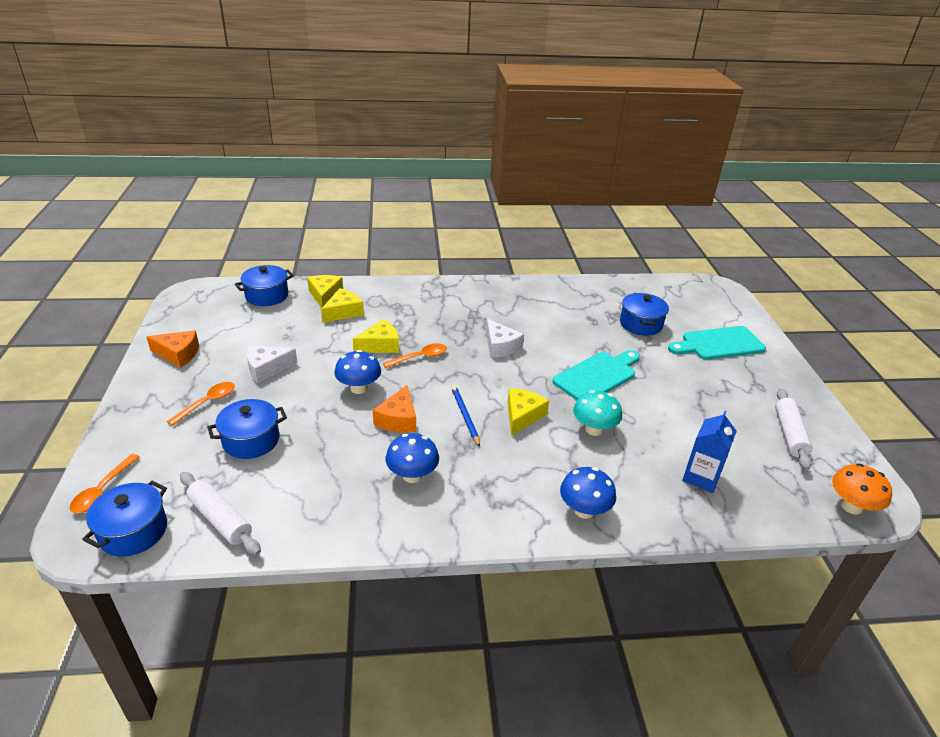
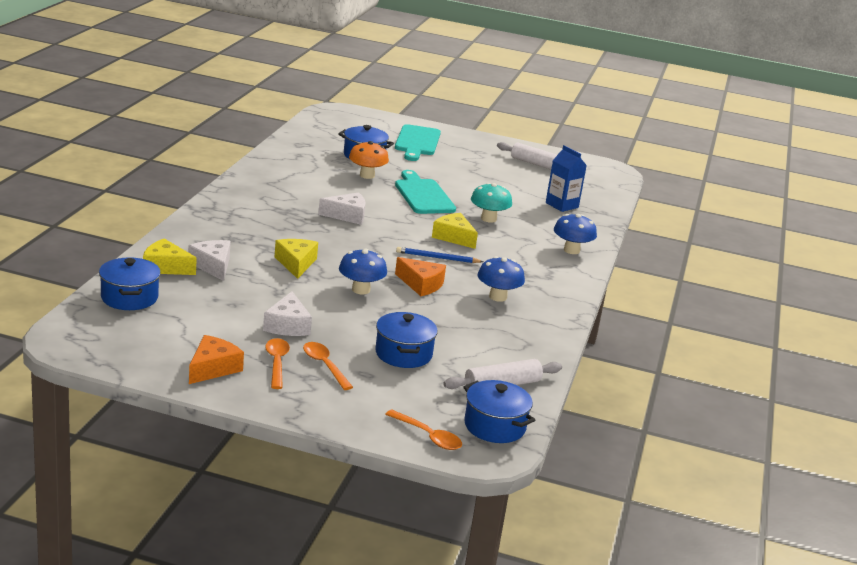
camera: 70 degrees left, 10 degrees down
yellow cheese [321,288,364,323] -> white cheese [188,240,230,281]
orange spoon [383,343,447,368] -> orange spoon moved to [265,338,290,389]
orange mushroom [832,464,892,515] -> orange mushroom moved to [349,141,389,179]

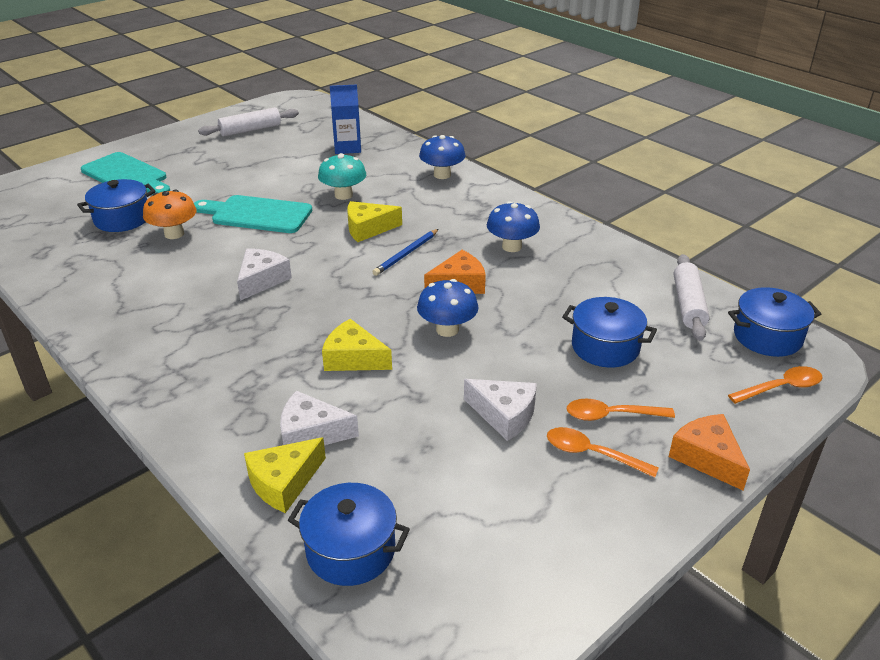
camera: 55 degrees left, 10 degrees up
orange cheese [189,335,244,384] -> orange cheese moved to [669,414,750,491]

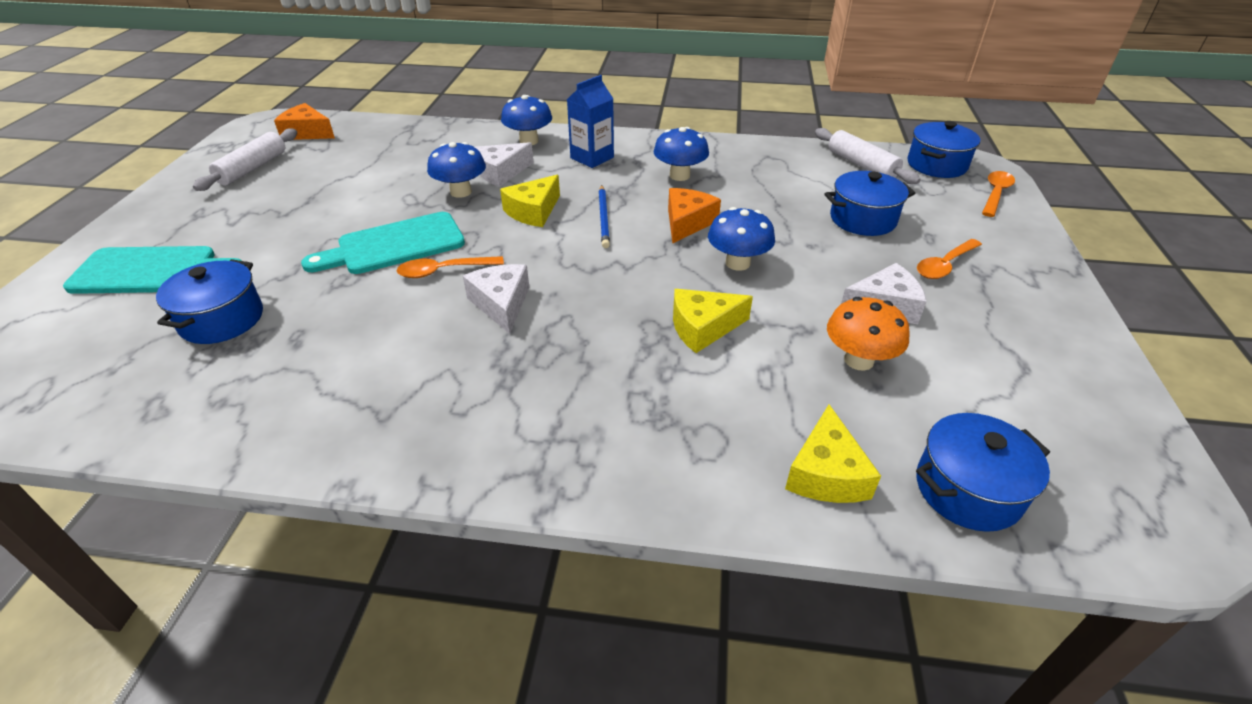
camera: 40 degrees left, 5 degrees up
orange mushroom [143,190,197,239] -> orange mushroom moved to [827,297,910,371]
white cheese [280,391,359,445] -> white cheese moved to [475,142,534,187]
turquoise mushroom [318,153,366,200] -> blue mushroom [427,142,486,198]
blue carton [330,85,361,154] -> blue carton moved to [567,75,614,168]
orange spoon [547,427,659,478] -> orange spoon moved to [397,256,504,278]
orange cheese [669,414,750,491] -> orange cheese moved to [274,103,335,140]

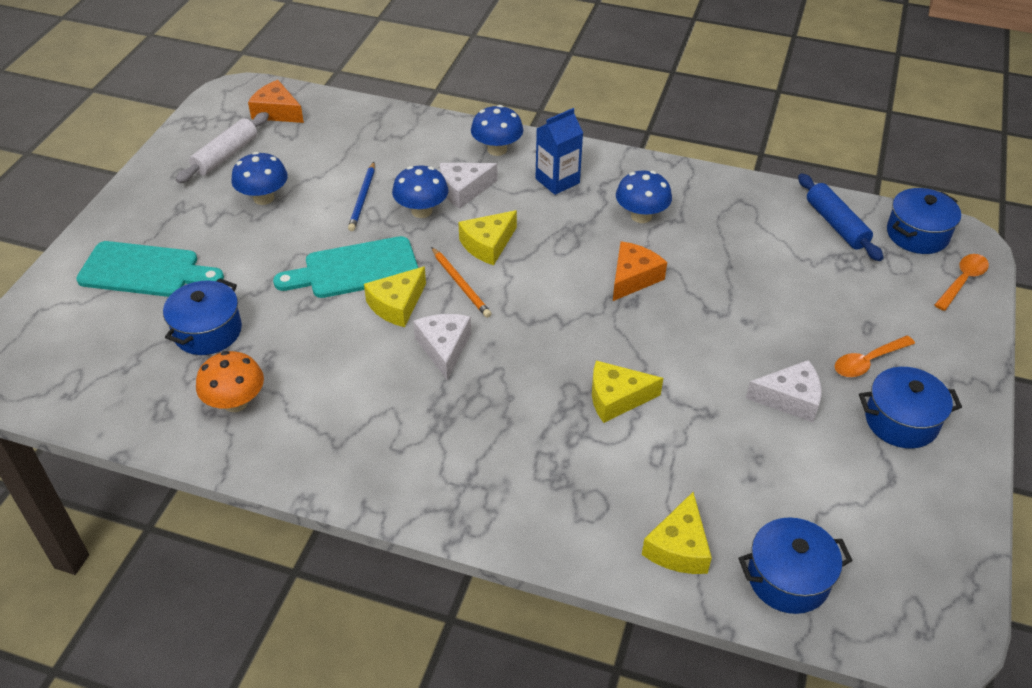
camera: 10 degrees right, 5 degrees up
orange spoon [397,256,504,278] -> yellow cheese [364,266,426,327]
blue pencil [599,185,610,248] -> blue pencil moved to [348,162,375,231]
blue mushroom [708,207,775,271] -> blue mushroom moved to [231,152,288,205]
white rolling pin [815,128,921,184] -> blue rolling pin [798,174,884,261]
blue pot [825,171,915,236] -> blue pot moved to [859,367,962,449]
orange mushroom [827,297,910,371] -> orange mushroom moved to [196,351,264,412]
none -> orange pencil [431,247,491,318]

